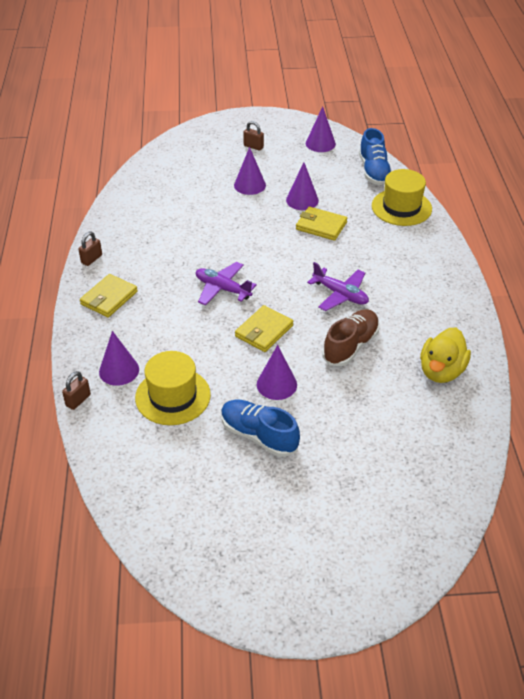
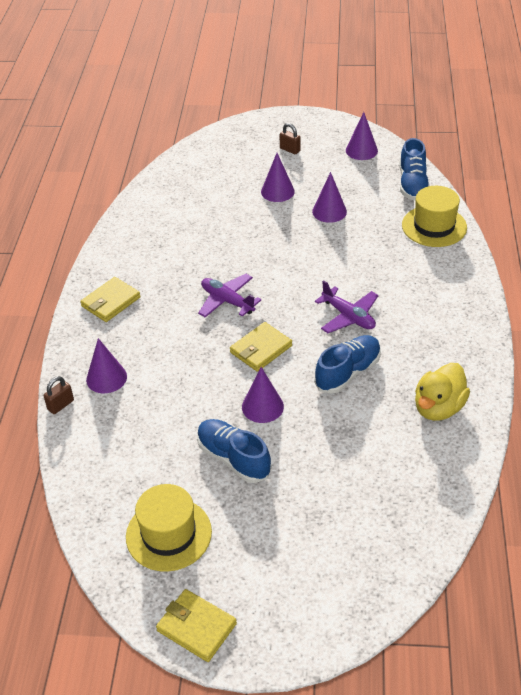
camera: 10 degrees right, 0 degrees up
brown padlock [78,231,102,266] -> none
yellow hat [135,351,211,425] -> yellow hat moved to [126,484,212,572]
yellow wallet [296,207,347,241] -> yellow wallet moved to [156,589,237,662]
brown shoe [322,309,380,366] -> blue shoe [314,335,381,394]

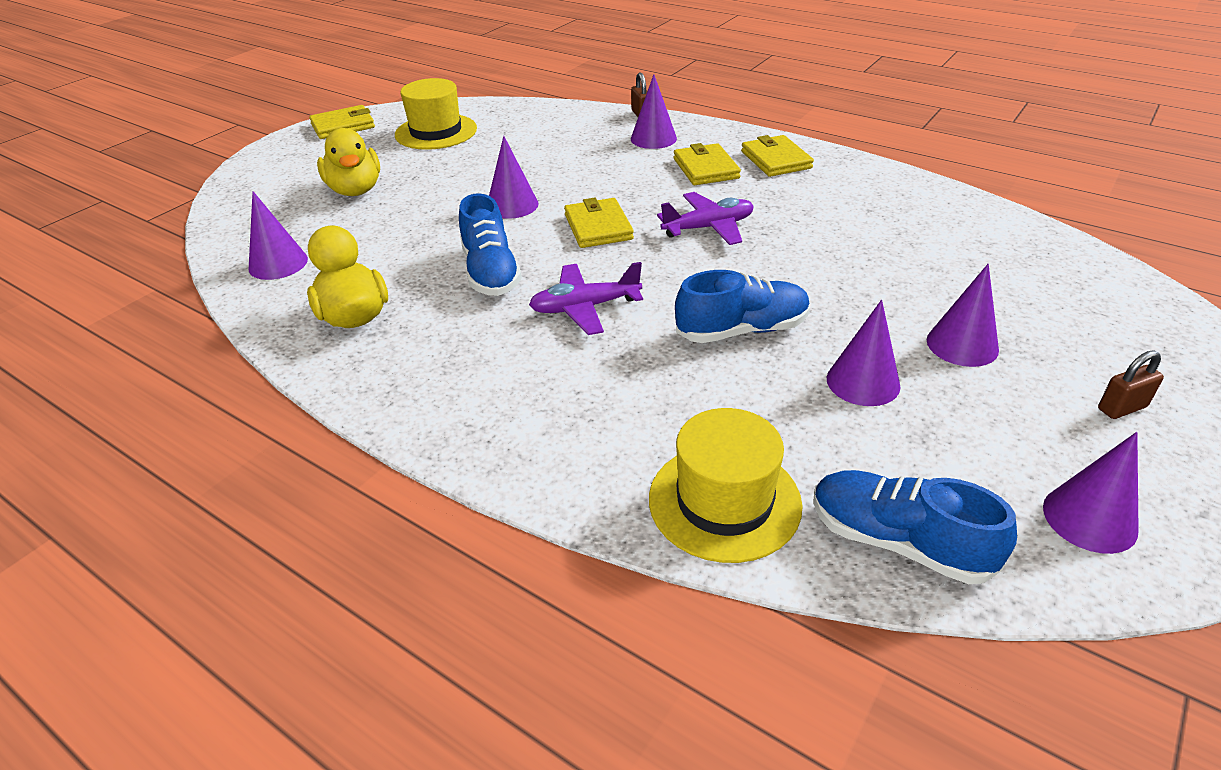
camera: 120 degrees right, 5 degrees down
blue shoe [197,419,271,483] -> blue shoe moved to [675,270,810,343]
none -> purple cone [248,191,308,280]
none -> yellow duck [317,128,380,196]
none -> yellow wallet [674,143,741,185]

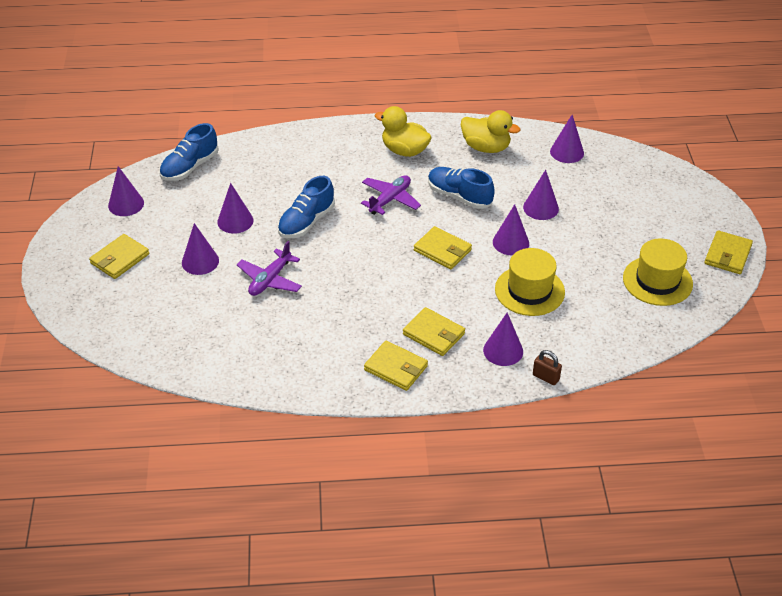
camera: 140 degrees right, 5 degrees up
yellow duck [317,128,380,196] -> yellow duck moved to [375,106,432,157]
yellow hat [649,408,803,563] -> yellow hat moved to [495,248,565,316]
purple plane [657,192,754,245] -> purple plane moved to [237,241,302,296]
blue shoe [813,470,1017,584] -> blue shoe turned 135 degrees clockwise [159,123,219,181]
brown padlock [1098,351,1164,419] -> yellow wallet [89,234,149,279]
none -> purple cone [523,170,559,220]

